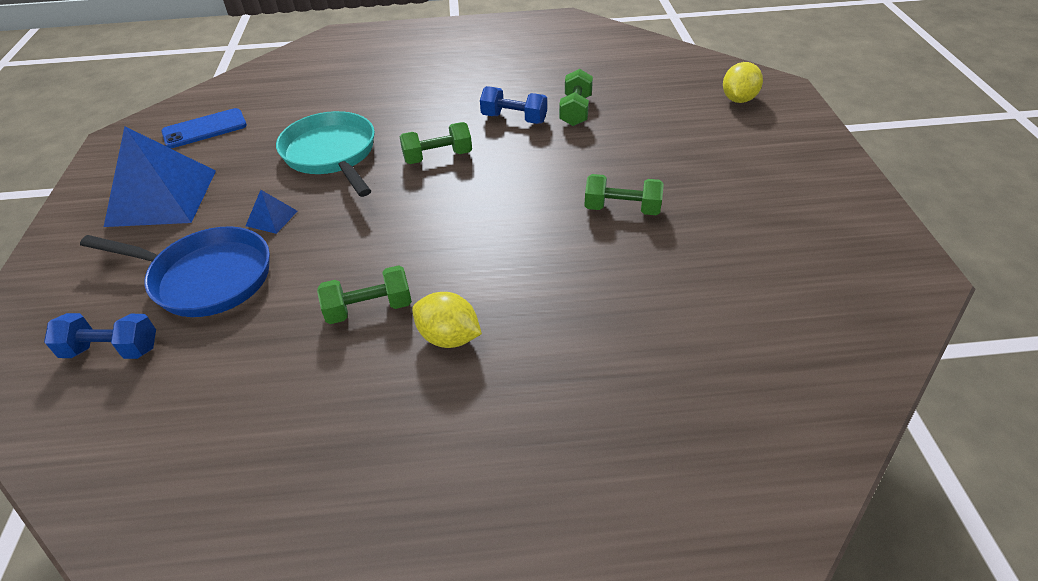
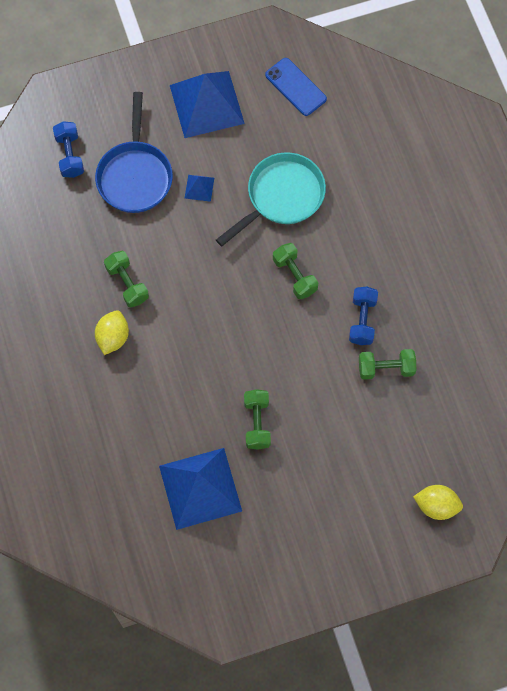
camera: 75 degrees right, 25 degrees up
none -> blue pyramid [159,448,242,530]

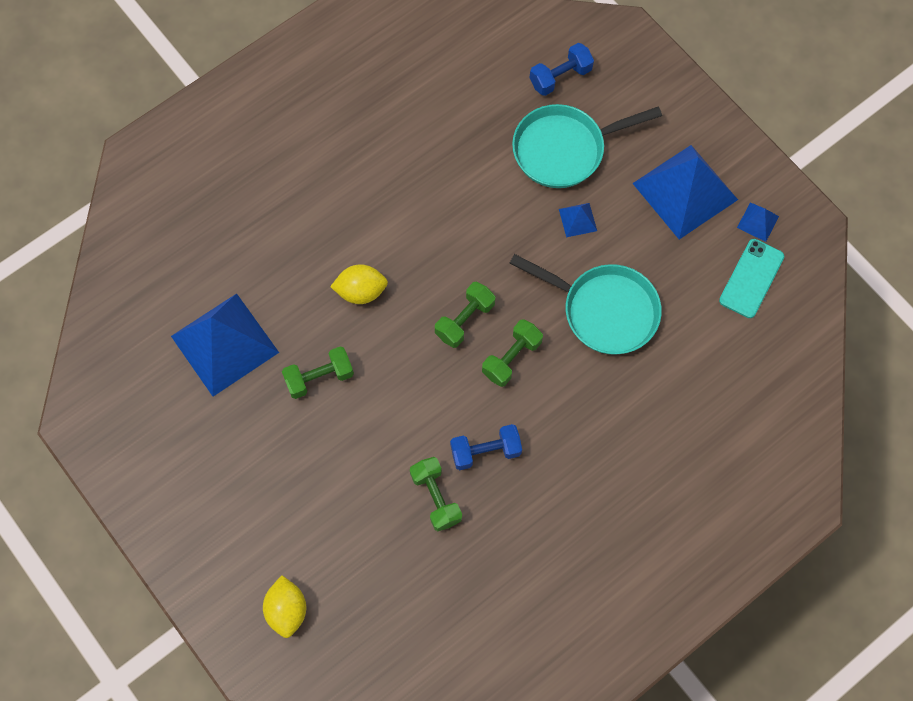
camera: 70 degrees right, 0 degrees up
blue pan [95,92,173,213] -> turquoise pan [512,104,662,188]
yellow lemon [95,310,129,355] -> yellow lemon moved to [330,264,388,304]
green dumbbell [104,251,149,308] -> green dumbbell moved to [435,282,495,348]
blue phone [265,58,327,116] -> turquoise phone [719,239,784,318]
none -> blue pyramid [737,202,779,242]

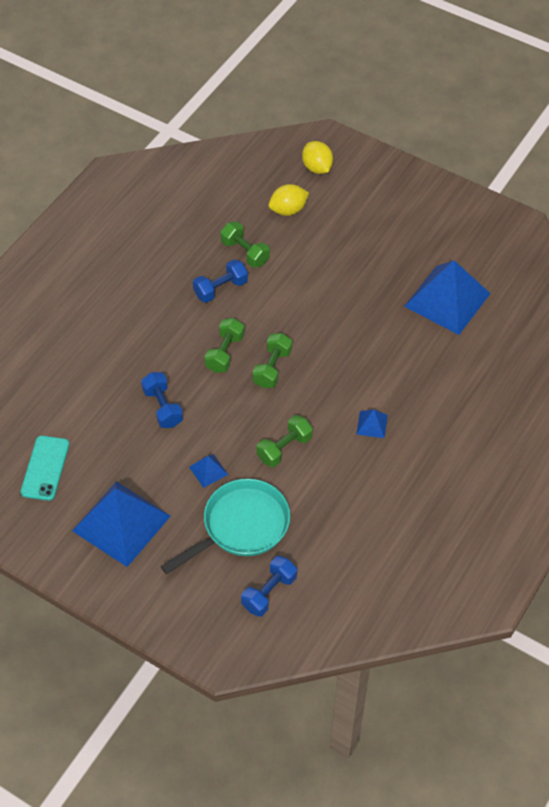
camera: 160 degrees right, 15 degrees down
green dumbbell [282,346,354,399] -> green dumbbell moved to [257,415,313,467]
yellow lemon [330,264,388,304] -> yellow lemon moved to [269,184,309,216]
turquoise pan [509,254,662,355] -> blue dumbbell [141,372,183,428]
blue pyramid [737,202,779,242] -> blue pyramid moved to [356,409,388,438]

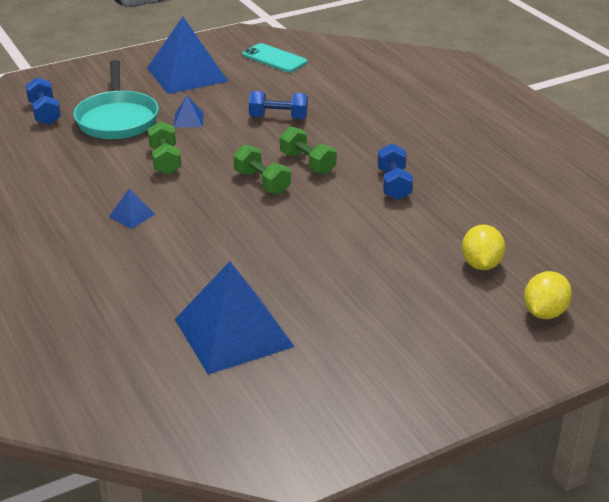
camera: 120 degrees right, 20 degrees down
green dumbbell [221,222,270,268] -> none
yellow lemon [302,141,333,174] -> yellow lemon turned 60 degrees counterclockwise [524,271,572,319]

